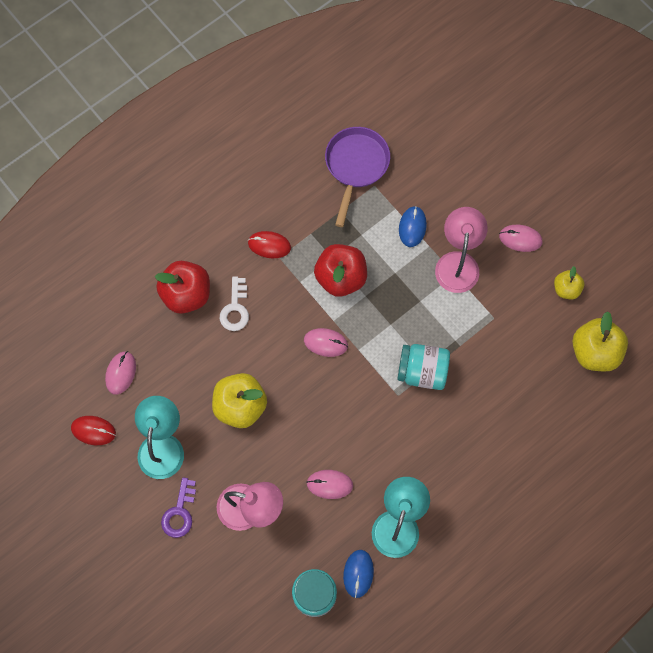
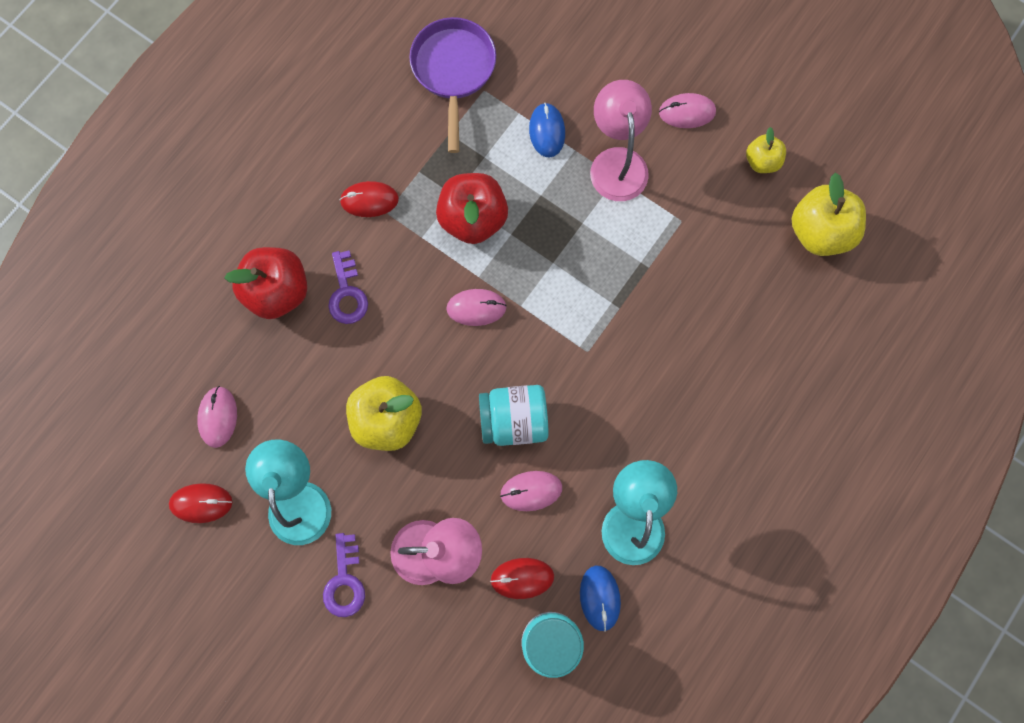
camera: 15 degrees left, 5 degrees up
white key [220,277,249,331] -> purple key [328,250,368,324]
turquoise jar [398,344,450,390] -> turquoise jar moved to [479,385,549,446]
none -> red mouse [490,558,554,599]

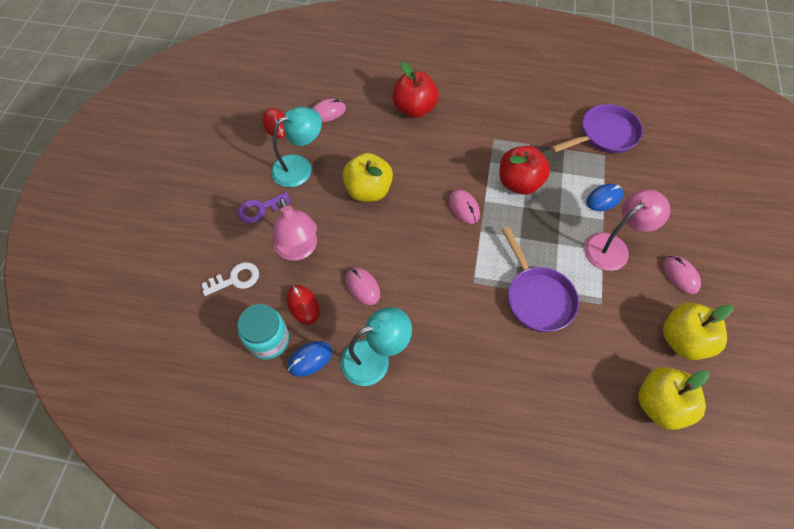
camera: 65 degrees right, 15 degrees down
purple key [328,250,368,324] -> none
red mouse [339,181,399,217] -> none
turquoise jar [479,385,549,446] -> none
yellow apple [746,127,786,173] -> yellow apple [663,303,733,360], size x1.78
none -> white key [202,262,259,296]
none -> purple pan [502,227,579,332]

